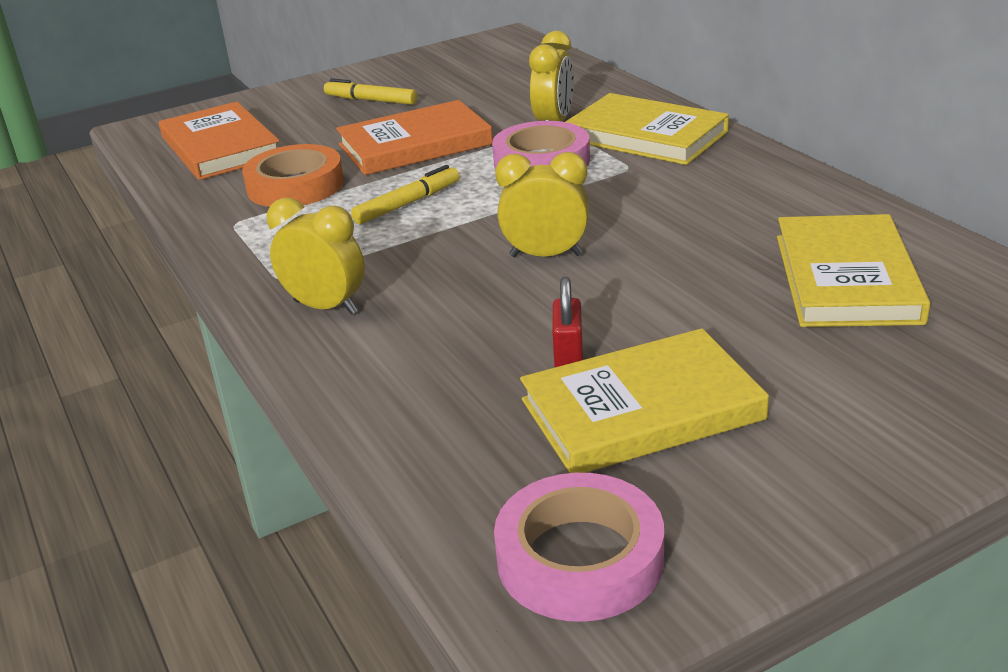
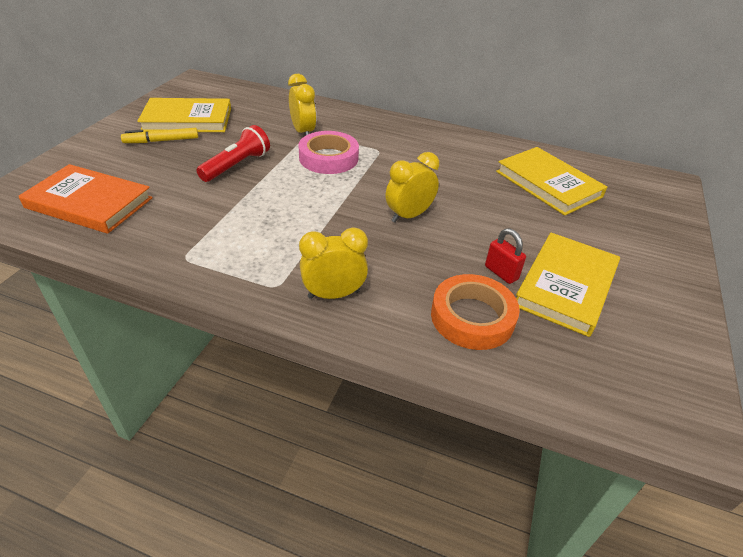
camera: 45 degrees left, 10 degrees up
orange tape [242,144,344,207] -> orange tape moved to [431,274,520,350]
orange book [336,100,493,175] -> red flashlight [196,125,270,182]
yellow marker [351,165,459,224] -> none
pink tape [494,473,664,622] -> none
yellow book [565,93,729,165] -> yellow book moved to [137,98,231,132]

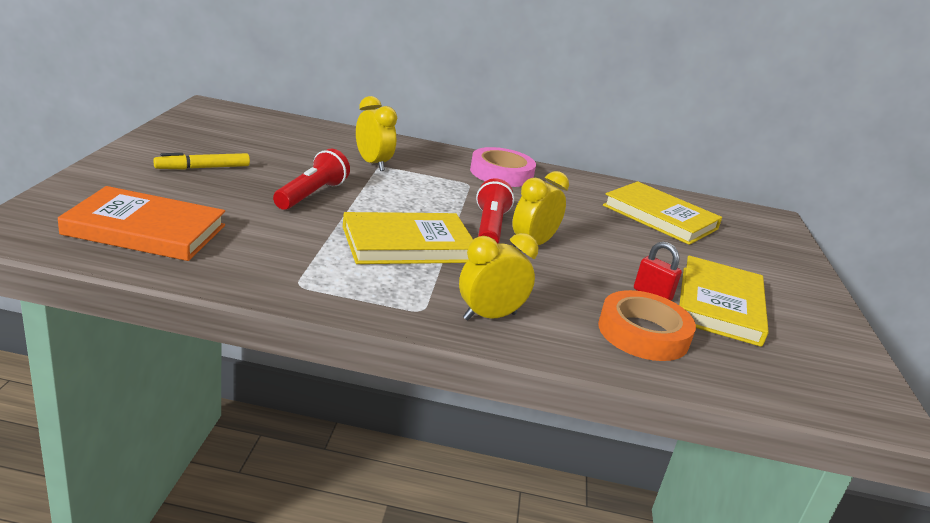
camera: 15 degrees left, 15 degrees down
yellow book [137,98,231,132] -> yellow book moved to [342,212,473,264]
pink tape [299,131,359,174] -> pink tape moved to [470,147,536,187]
none -> red flashlight [476,178,514,243]

